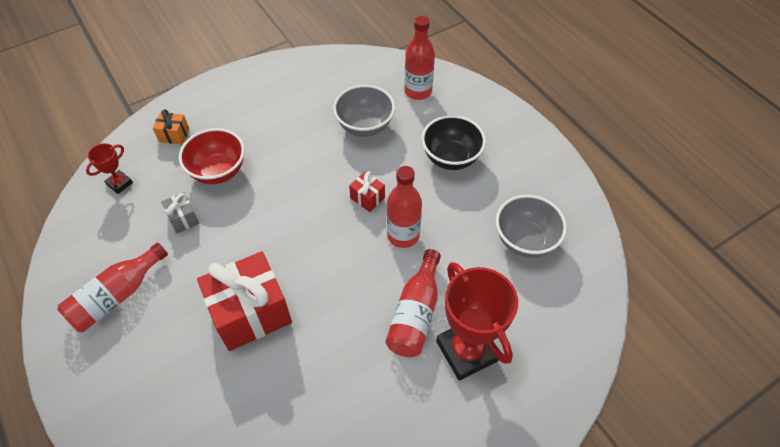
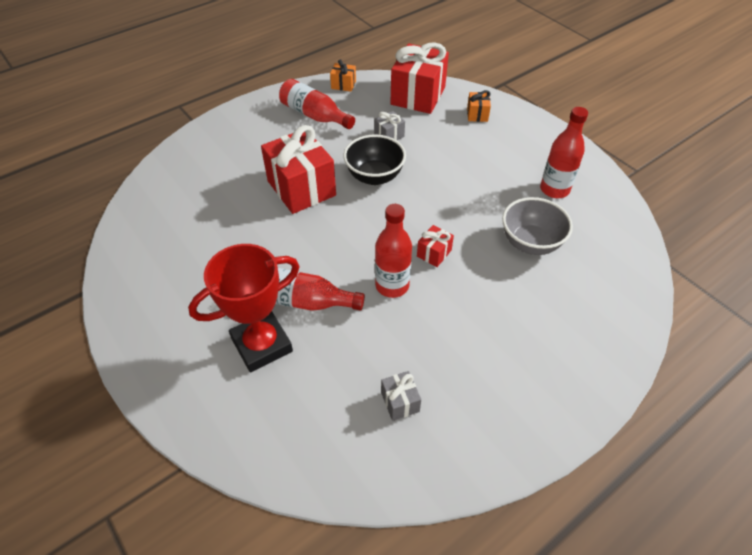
camera: 85 degrees right, 5 degrees down
red trophy [86,143,133,194] -> red gift [390,42,449,114]
red bowl [179,128,245,184] -> none
red bottle [404,16,435,100] -> red bottle moved to [540,107,588,198]
black bowl [422,115,486,170] -> black bowl moved to [343,134,406,185]
grey bowl [496,195,567,258] -> grey gift [381,371,421,421]
none -> orange gift [330,59,356,92]

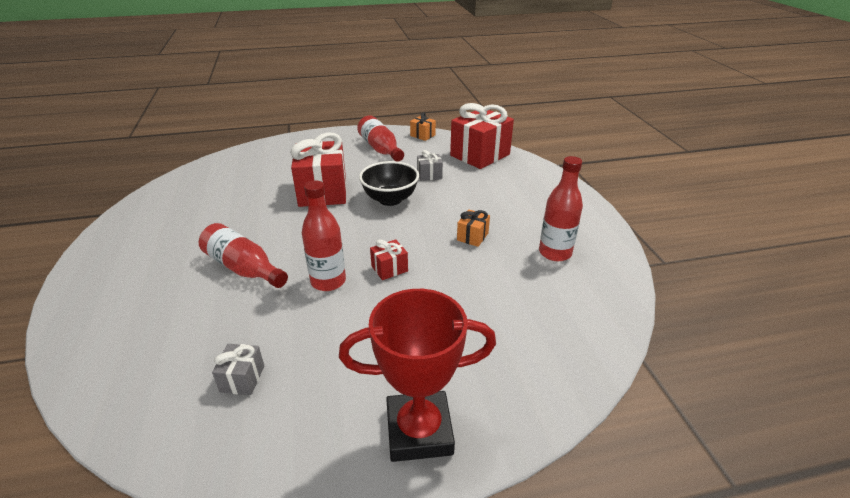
camera: 25 degrees right, 15 degrees down
red trophy [188,244,300,372] -> red trophy moved to [339,289,496,462]
orange gift [467,90,491,122] -> orange gift moved to [457,210,490,247]
grey bowl [502,197,573,255] -> none

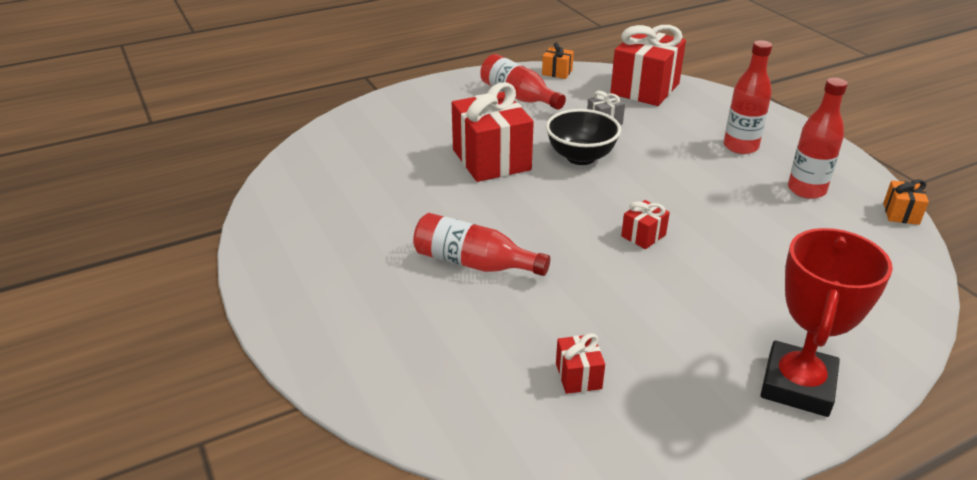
camera: 15 degrees left, 0 degrees up
grey gift [212,344,264,395] -> red gift [556,333,605,394]
red bottle [302,180,346,291] -> red bottle moved to [724,40,772,154]
red trophy [339,289,496,462] -> red trophy turned 45 degrees counterclockwise [761,228,893,417]
orange gift [457,210,490,247] -> orange gift moved to [883,179,929,225]

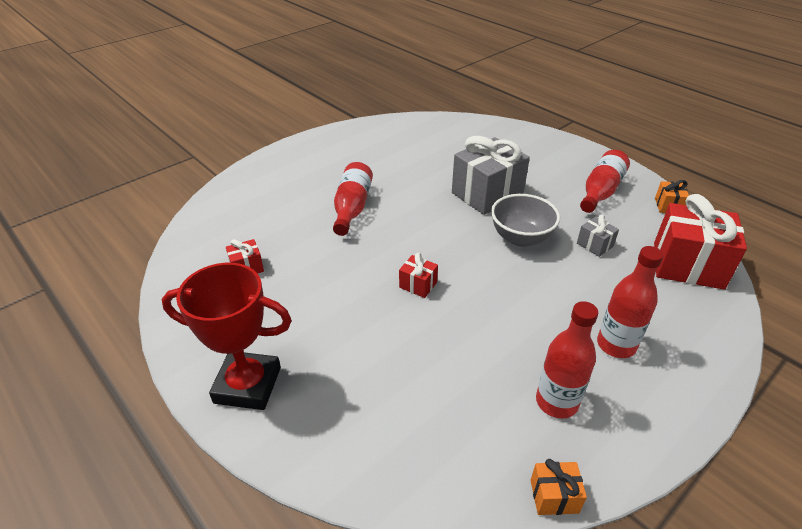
camera: 75 degrees right, 5 degrees up
red gift [452,82,534,182] -> grey gift [452,136,530,215]
black bowl [546,109,621,165] -> grey bowl [491,194,560,247]

